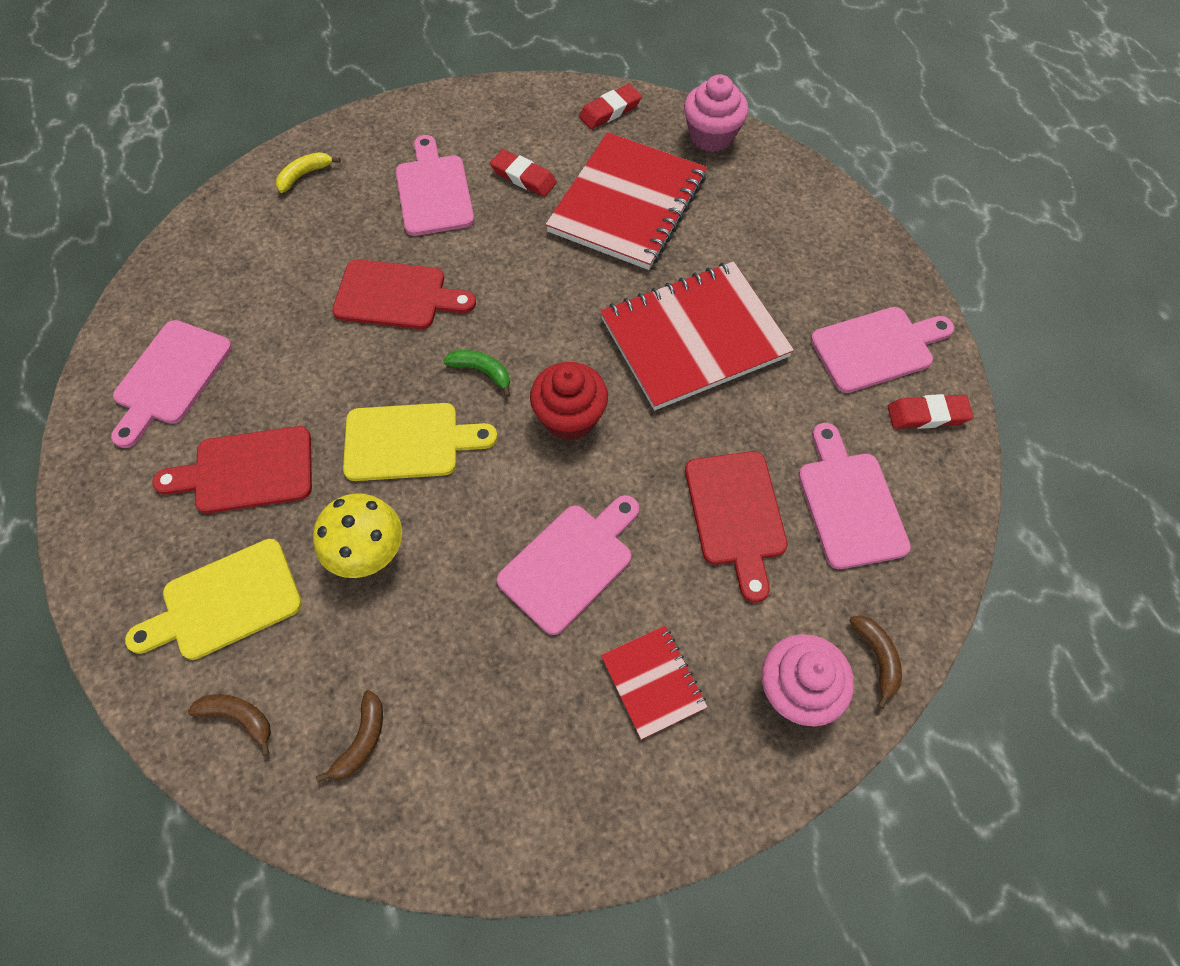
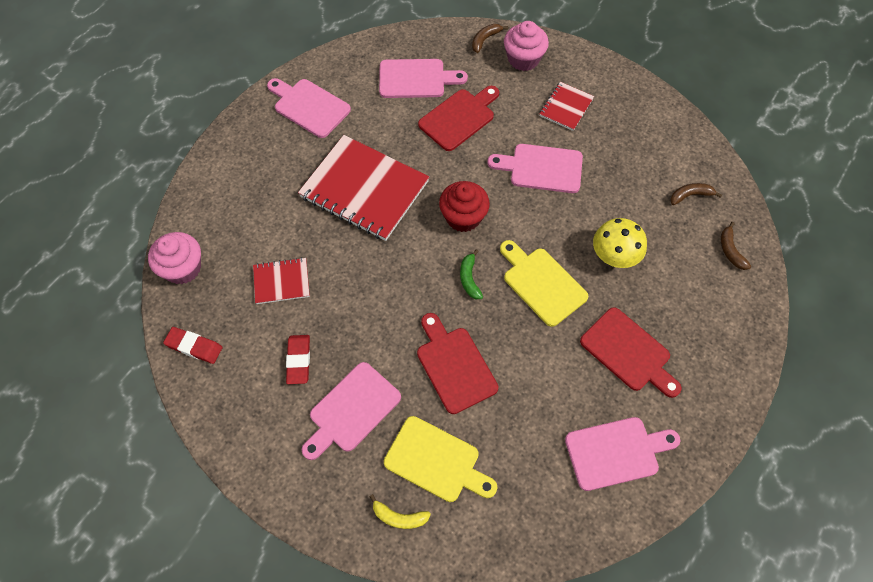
camera: 125 degrees left, 0 degrees up
yellow cutting board [125,539,302,660] -> yellow cutting board moved to [384,416,497,502]
red notebook [546,132,707,270] -> red notebook [253,257,310,304], size x0.49
pink cutting board [798,423,911,569] -> pink cutting board turned 135 degrees counterclockwise [379,59,468,98]
red eraser [888,394,973,429] -> none

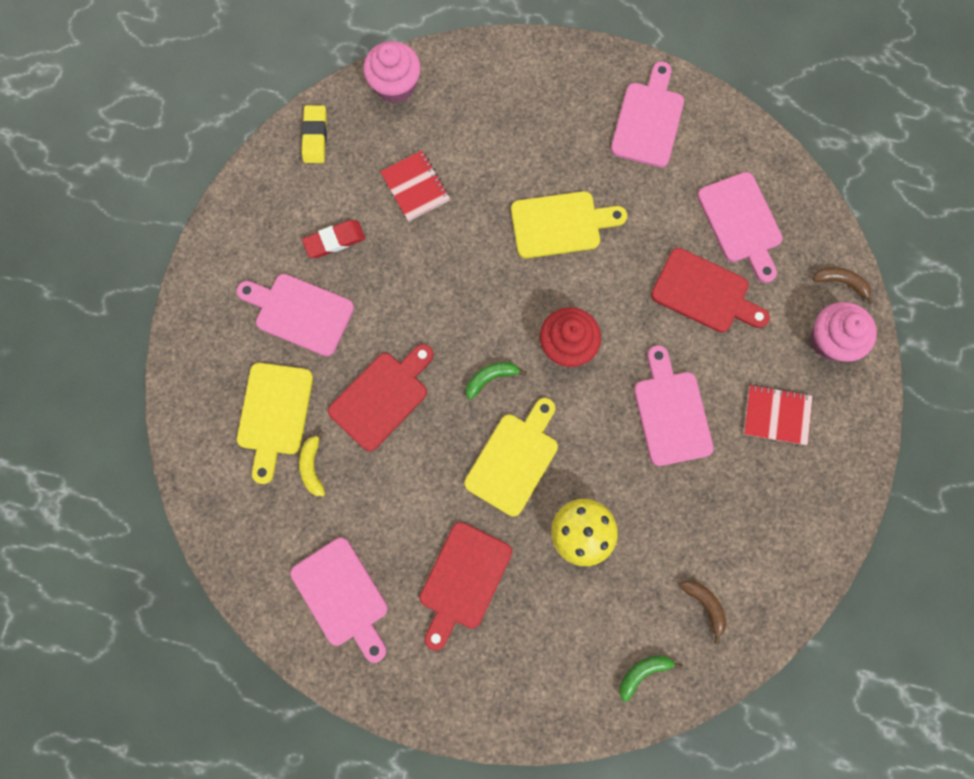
camera: 70 degrees right, 15 degrees up
red eraser [163,327,223,364] -> yellow eraser [302,105,327,163]
red notebook [298,135,429,241] -> yellow cutting board [511,191,627,258]
yellow banana [369,494,431,529] -> yellow banana moved to [299,430,325,496]
brown banana [721,222,752,270] -> green banana [620,655,683,702]

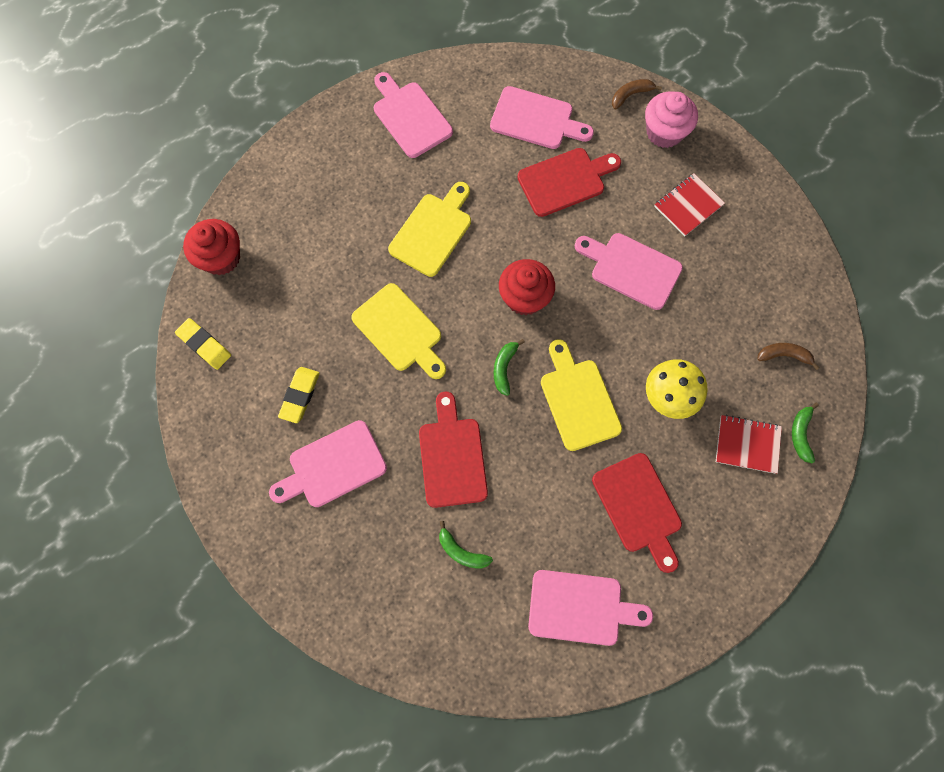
camera: 50 degrees left, 5 degrees down
yellow cutting board [237,363,313,484] -> yellow cutting board moved to [351,283,446,379]
yellow banana [299,430,325,496] -> green banana [439,521,493,568]
red eraser [302,220,366,258] -> yellow eraser [278,367,320,423]
pink cupcake [363,41,421,103] -> red cupcake [183,219,240,275]
red notebook [380,150,450,222] -> red notebook moved to [716,415,782,474]

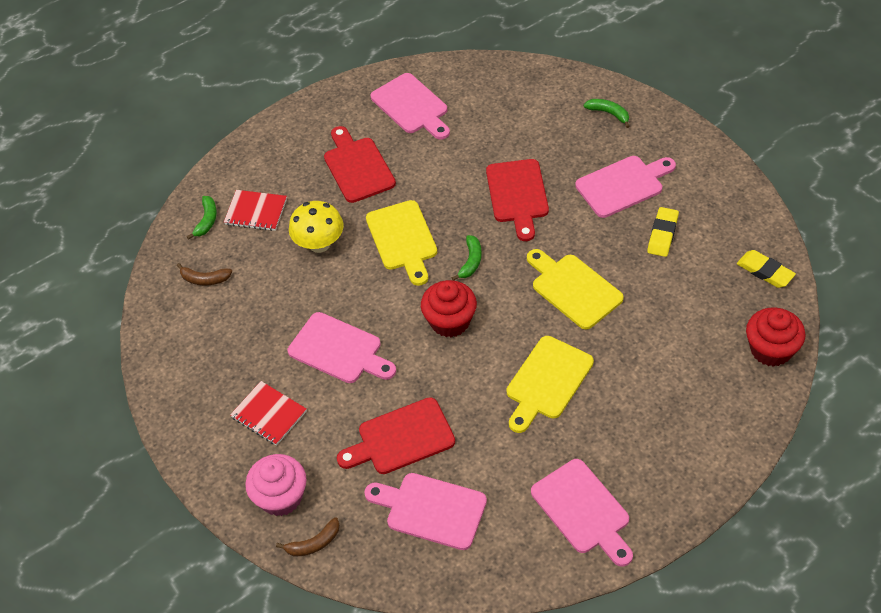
camera: 175 degrees left, 20 degrees down
green banana [439,521,493,568] -> green banana moved to [583,99,630,128]
pink cutting board [528,570,653,646] -> pink cutting board turned 135 degrees counterclockwise [371,73,450,140]
red notebook [654,173,725,236] -> red notebook turned 75 degrees clockwise [230,381,307,446]

